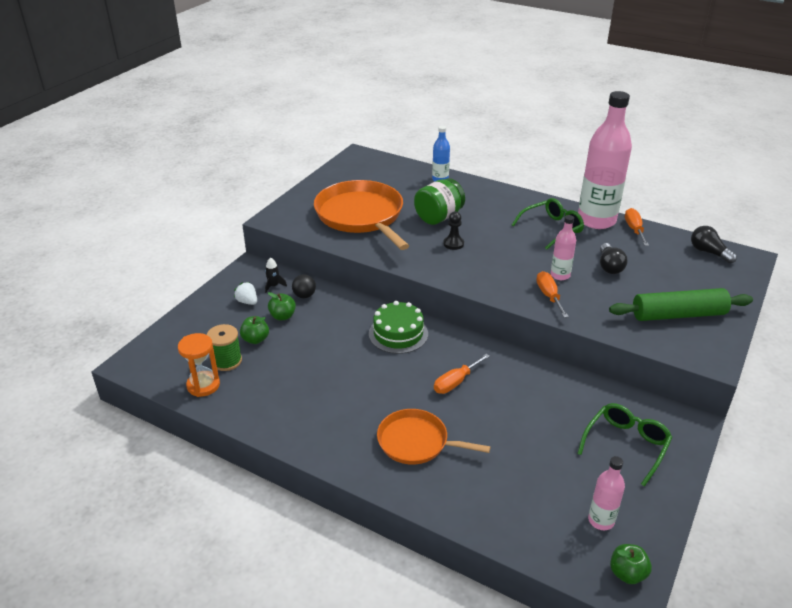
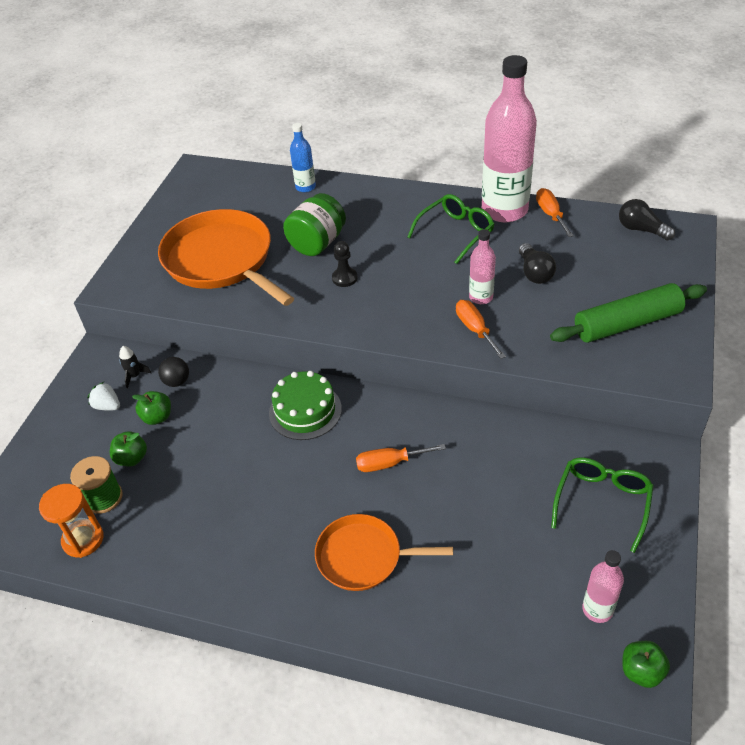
camera: 10 degrees left, 10 degrees up
orange screwdriver [434,354,490,394] -> orange screwdriver turned 45 degrees clockwise [356,444,446,472]

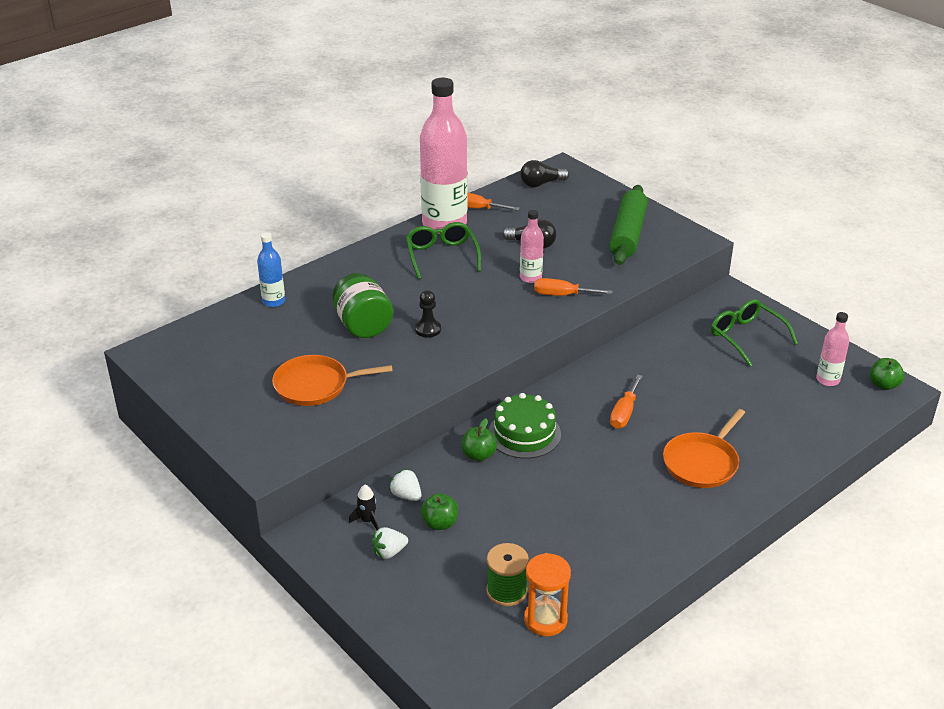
camera: 60 degrees left, 10 degrees down
green apple [110,431,147,467] -> green apple moved to [461,418,497,461]
orange pan [158,209,294,306] -> orange pan [272,355,393,406], size x0.59
black ball [158,357,189,387] -> white strawberry [389,468,422,501]

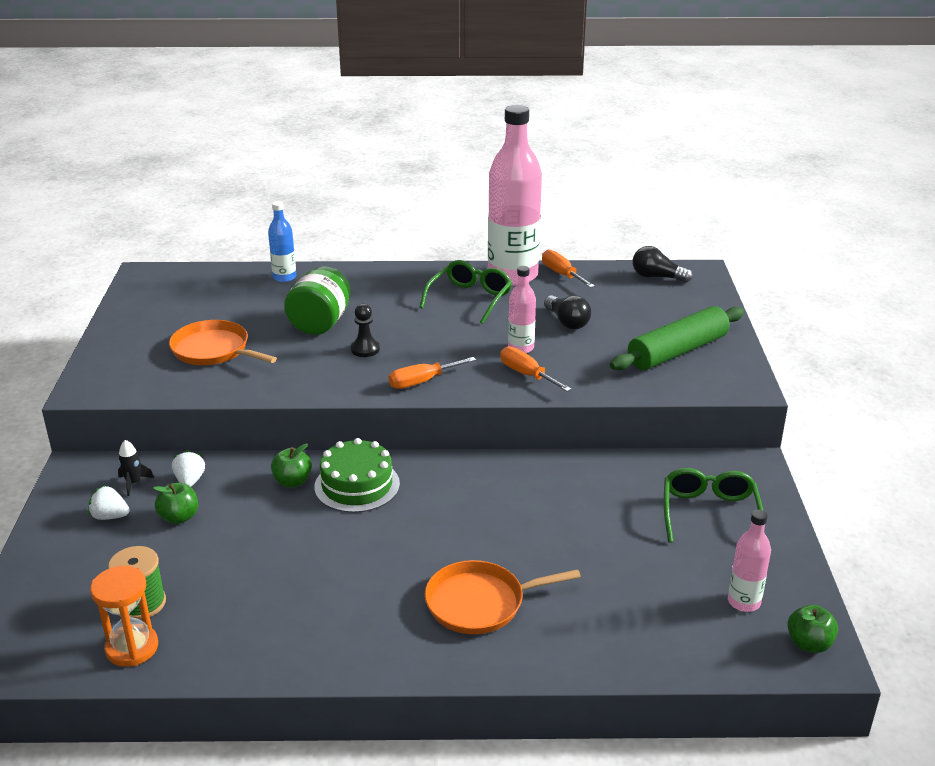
camera: 40 degrees right, 5 degrees down
orange screwdriver [610,375,643,429] -> orange screwdriver moved to [389,357,476,389]

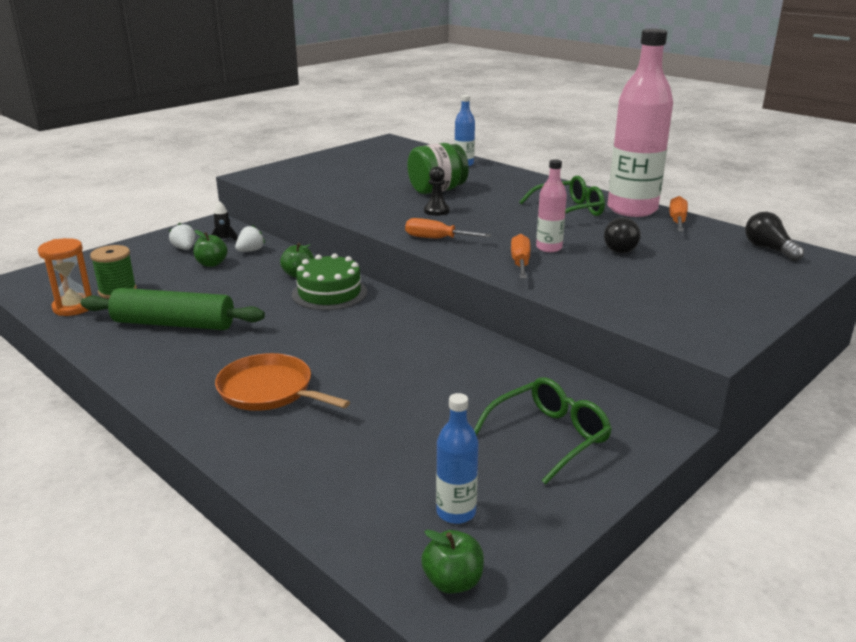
camera: 45 degrees right, 5 degrees down
orange pan [169,320,277,365] -> none
green rolling pin [610,306,744,371] -> green rolling pin moved to [81,288,265,330]
pink bottle [728,510,771,612] -> blue bottle [436,393,479,524]

